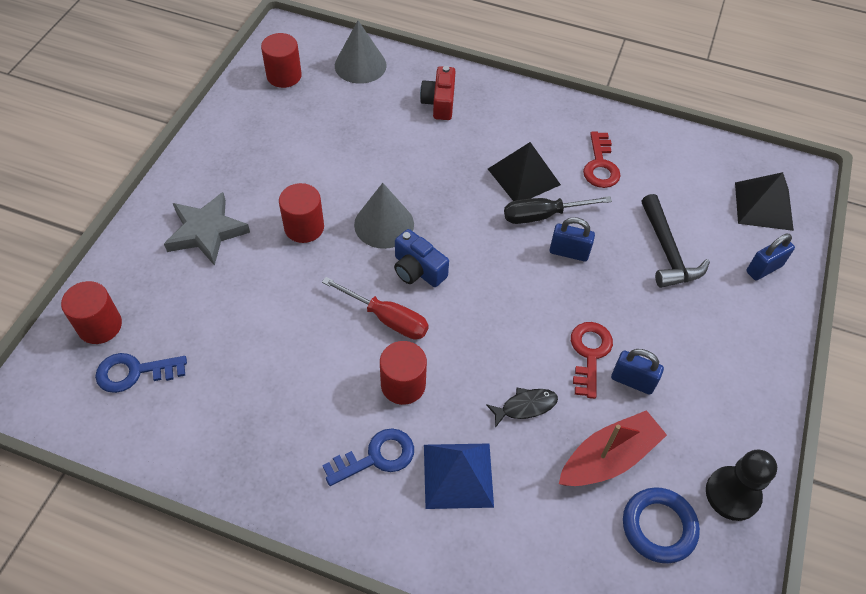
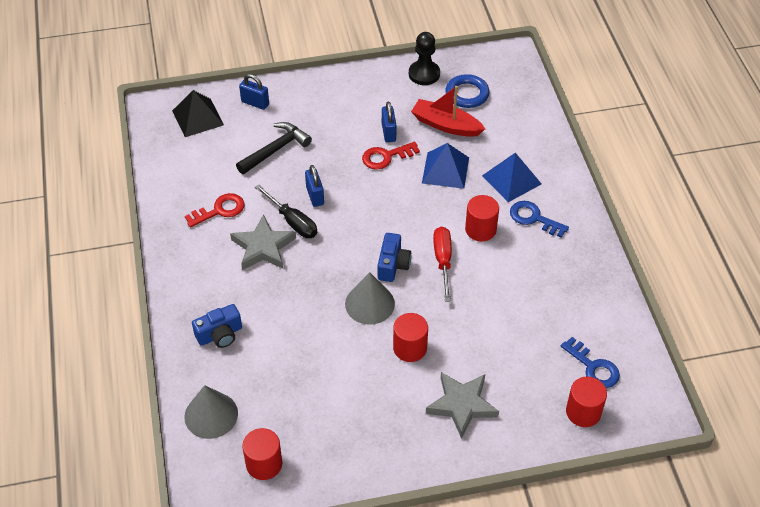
camera: 120 degrees left, 5 degrees down
red camera [420,66,456,120] -> blue camera [192,304,242,348]
black fish [486,388,558,428] -> blue pyramid [422,143,469,189]
black pyramid [488,142,561,201] -> grey star [230,214,296,270]

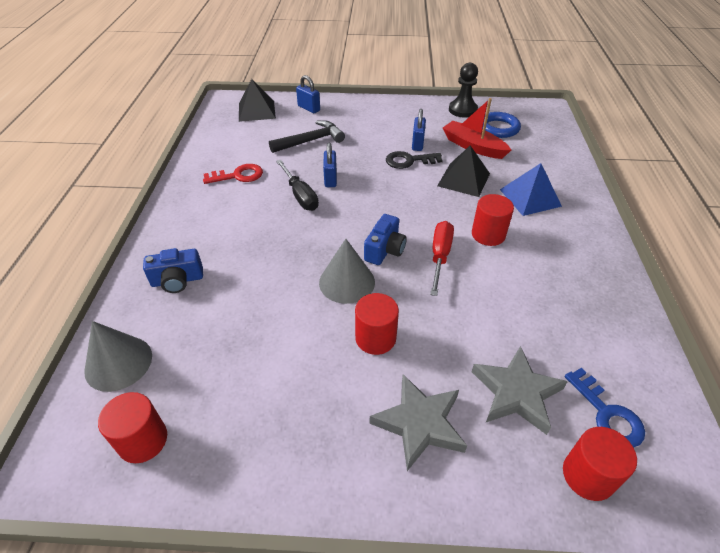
camera: 15 degrees right, 5 degrees down
grey star [230,214,296,270] -> grey star moved to [472,346,568,435]
red key [362,142,420,170] -> black key [386,151,443,169]
blue pyramid [422,143,469,189] -> black pyramid [437,145,490,197]
blue key [510,201,569,238] -> none

